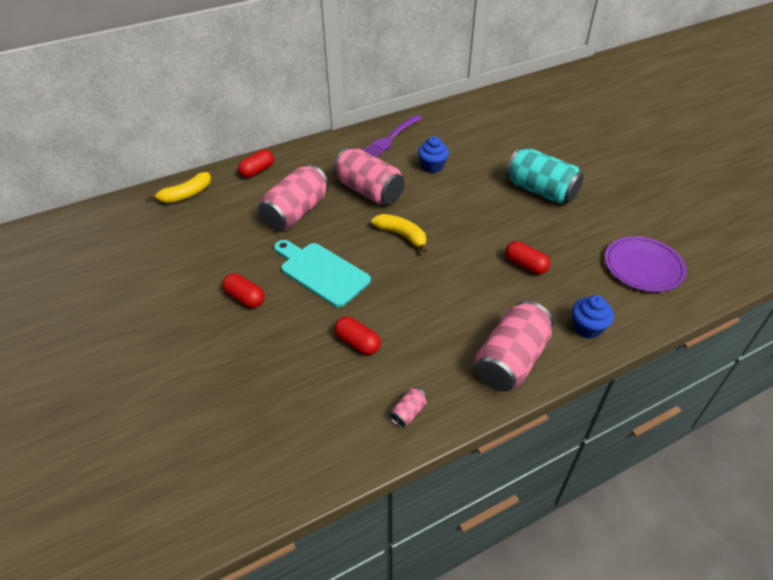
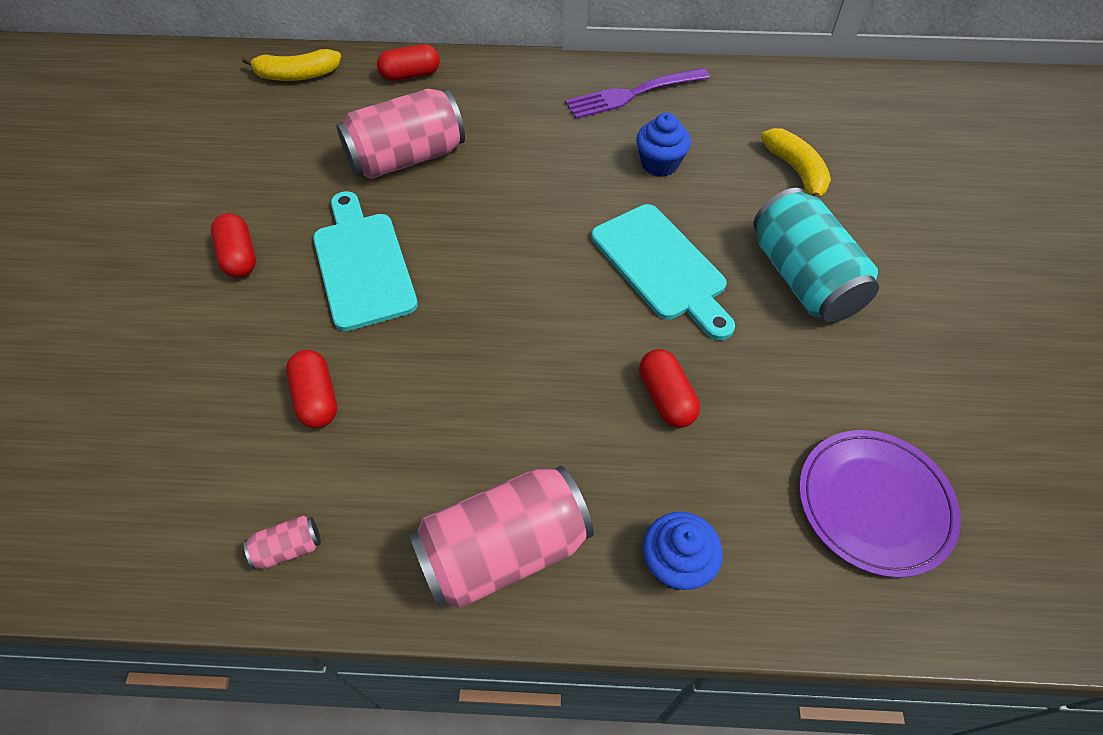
camera: 30 degrees right, 10 degrees up
pink can [333,147,405,205] -> none
yellow banana [371,214,427,253] -> yellow banana moved to [761,128,831,199]
none -> turquoise cutting board [592,204,735,340]

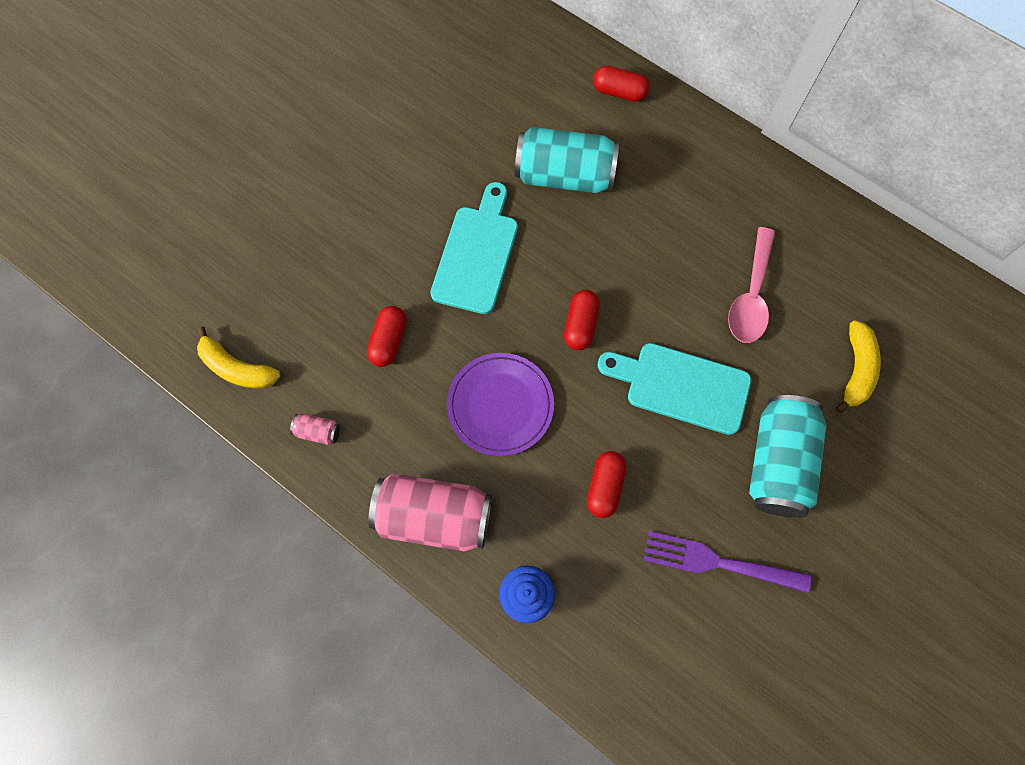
camera: 35 degrees right, 15 degrees up
red capsule [211,213,256,278] -> red capsule moved to [564,290,600,350]
yellow banana [242,49,341,81] -> yellow banana moved to [197,327,281,389]
pink can [336,89,465,179] -> turquoise can [515,127,619,193]
purple fork [565,68,710,119] -> purple fork moved to [643,531,811,593]
turquoise cutting board [592,204,735,340] -> turquoise cutting board turned 105 degrees clockwise [597,343,751,435]
blue cupcake [636,113,691,177] -> pink spoon [728,227,775,343]
purple plate [799,430,961,578] -> purple plate moved to [447,353,554,456]

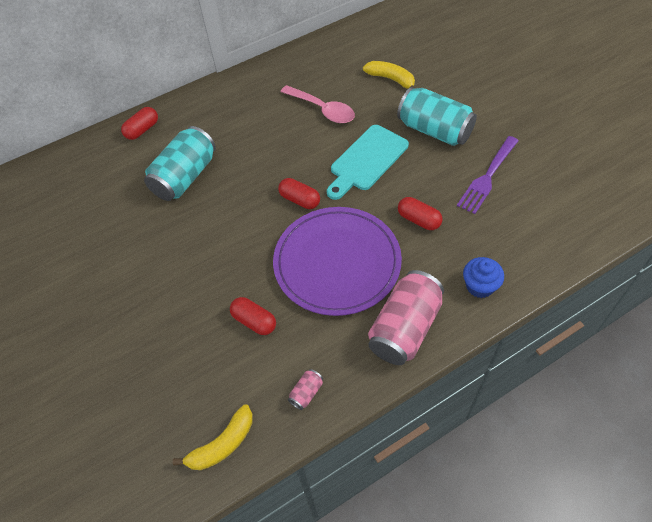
camera: 65 degrees left, 15 degrees down
turquoise cutting board [430,182,518,314] -> none
purple plate [447,353,554,456] -> purple plate [273,207,402,316], size x1.57

